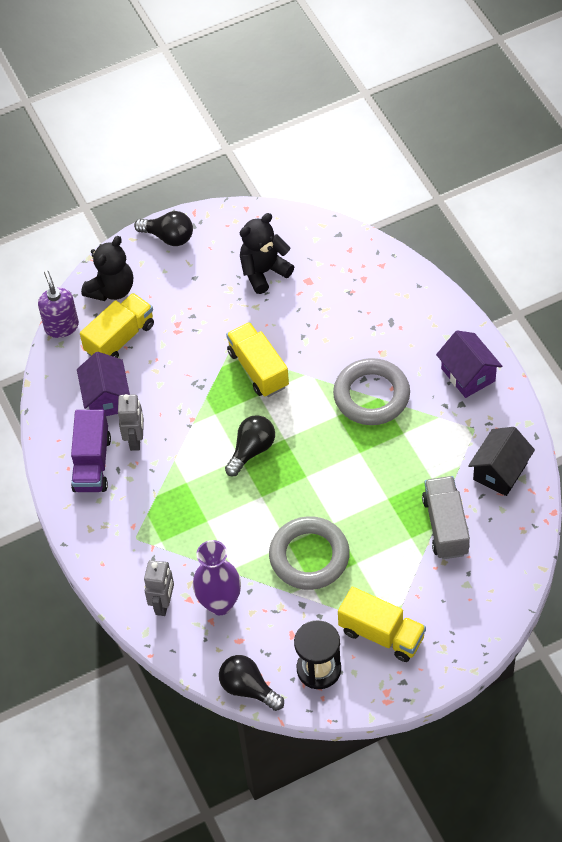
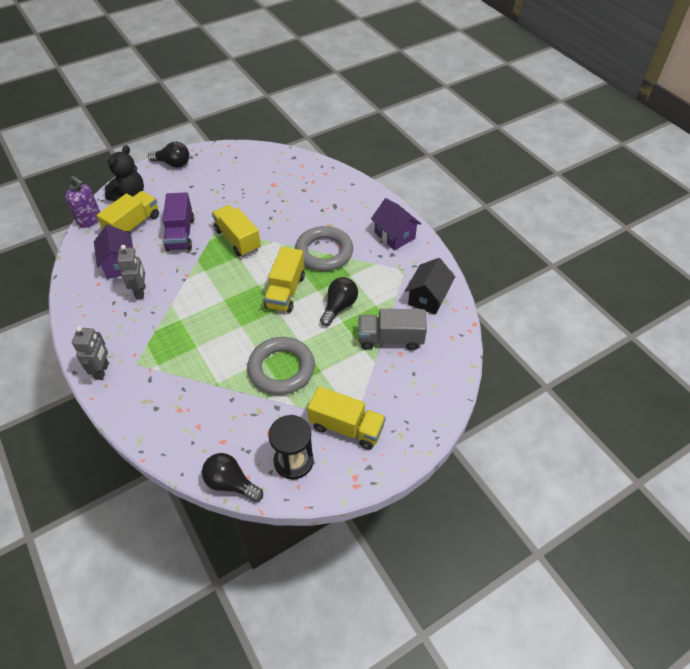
camera: 10 degrees left, 5 degrees down
purple soap dispenser [38,270,79,338] -> purple soap dispenser turned 150 degrees clockwise [65,176,100,228]
purple truck [71,410,111,492] -> purple truck moved to [163,192,194,251]
grey robot [144,560,174,616] -> grey robot moved to [72,326,109,380]
purple vase [193,540,241,615] -> none
black light bulb [225,415,275,476] -> black light bulb moved to [320,277,358,326]
black teddy bear [240,213,294,294] -> none
grey truck [422,476,470,559] -> grey truck turned 75 degrees counterclockwise [358,309,427,350]
none -> yellow truck [264,247,305,313]

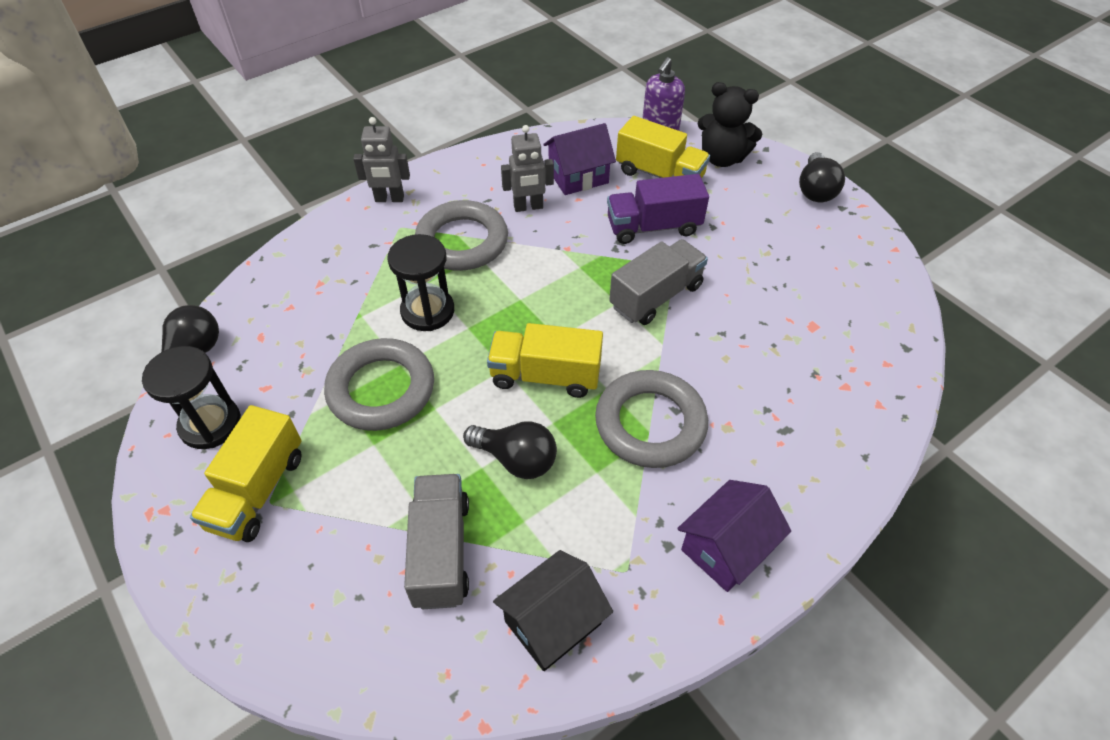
camera: 85 degrees right, 0 degrees up
yellow truck [212,205,261,257] -> grey truck [609,239,708,325]
black house [405,258,455,315] -> black house turned 60 degrees counterclockwise [493,550,613,671]
none -> black hourglass [387,234,454,331]
none -> grey ring [415,200,508,271]

